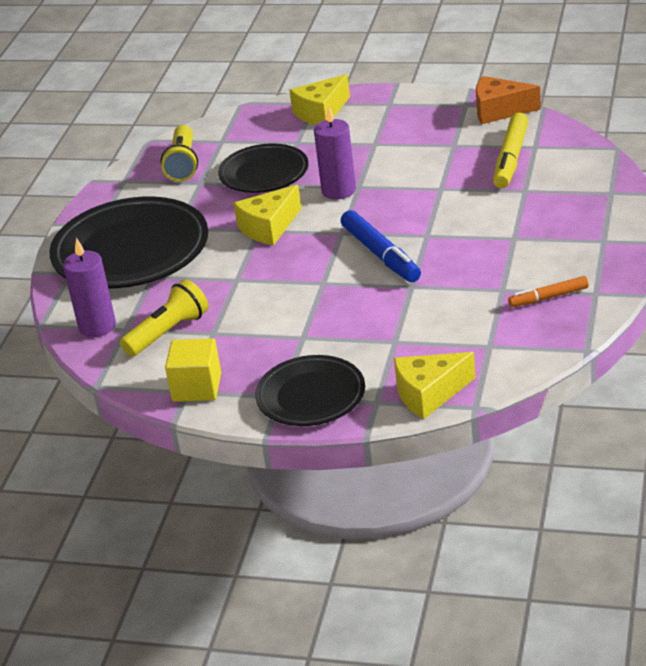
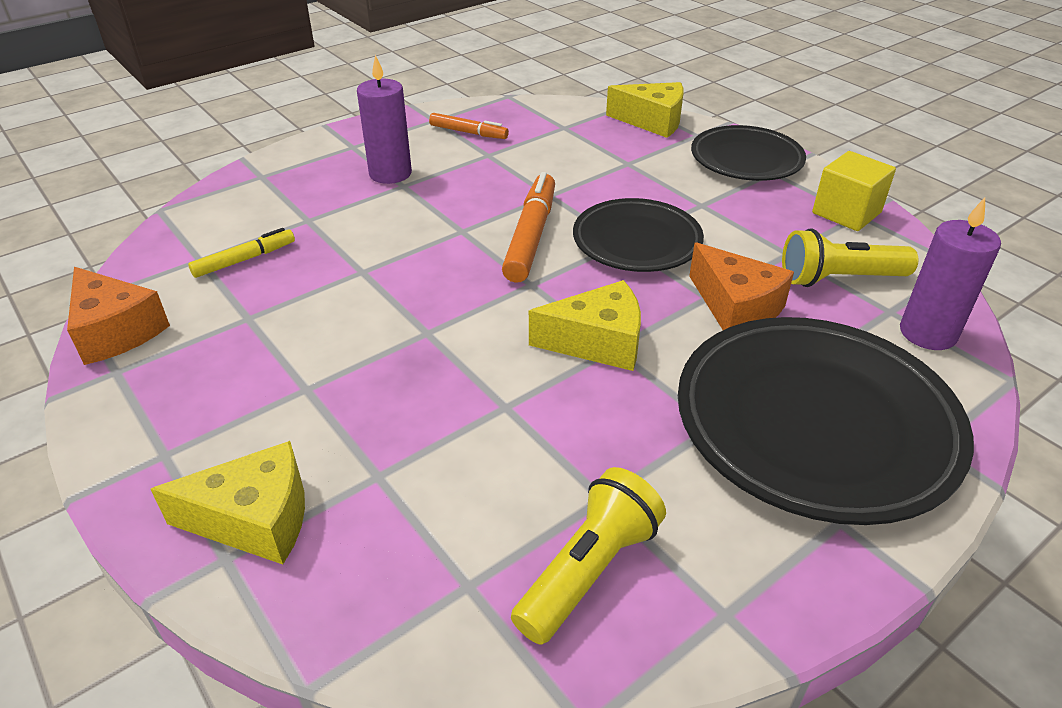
camera: 145 degrees left, 5 degrees up
black plate [218,143,308,193] -> black plate moved to [573,198,704,272]
purple candle [314,105,356,199] -> purple candle moved to [357,55,412,184]
blue marker [341,210,421,282] -> orange marker [502,172,555,283]
yellow marker [493,113,528,189] -> yellow marker [188,228,295,278], size x0.60
none -> orange cheese [689,243,794,330]

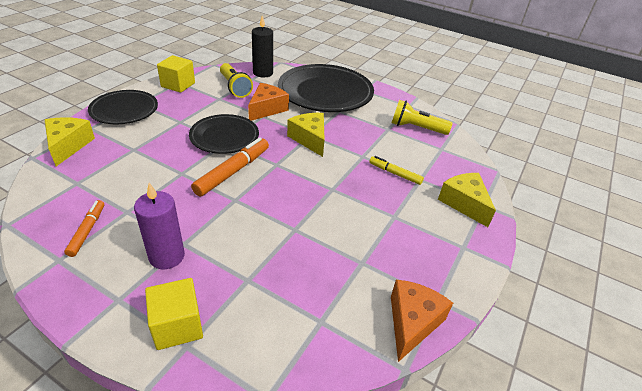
camera: 115 degrees left, 0 degrees up
yellow marker [188,228,295,278] -> yellow marker moved to [369,156,424,185]
orange marker [502,172,555,283] -> orange marker turned 135 degrees clockwise [191,138,269,197]
purple candle [900,198,1001,350] -> black candle [252,16,273,77]
none -> yellow cube [145,278,203,350]

